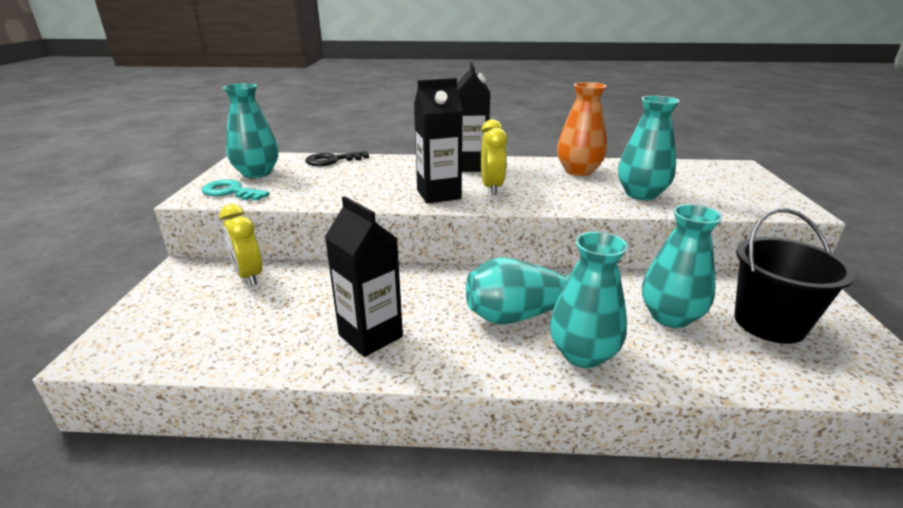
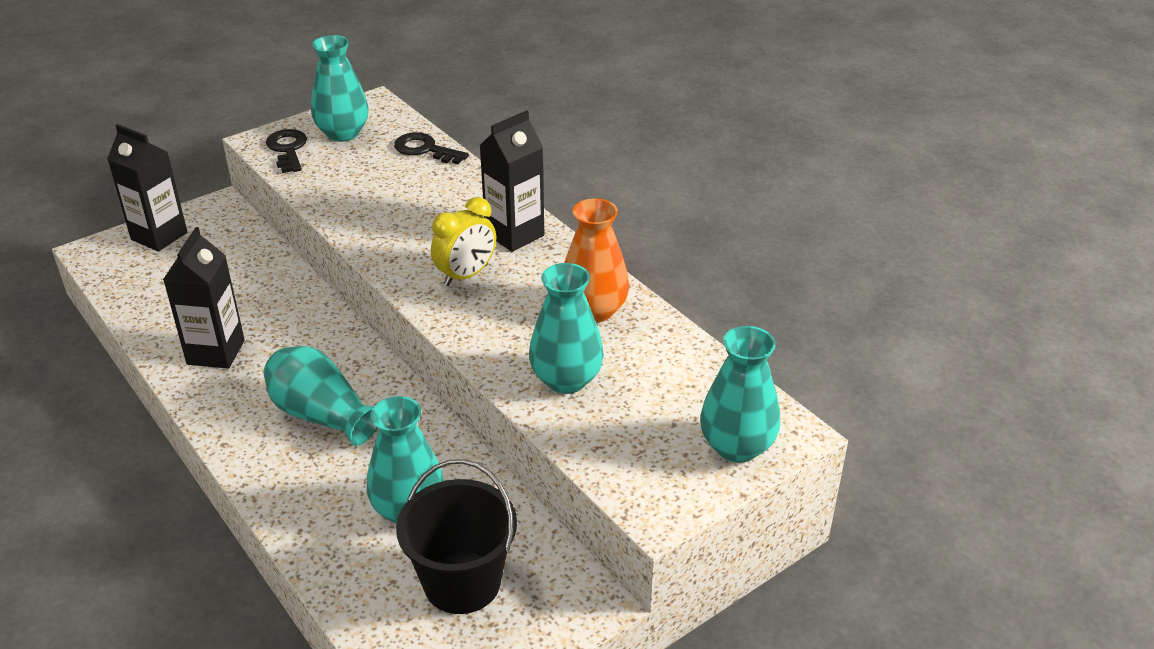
camera: 50 degrees right, 10 degrees up
turquoise key [202,179,270,201] -> black key [266,129,307,173]
yellow clock [219,204,262,286] -> none
black carton [414,78,463,203] -> black carton moved to [107,124,187,252]
turquoise vase [550,232,628,368] -> turquoise vase moved to [700,326,780,463]

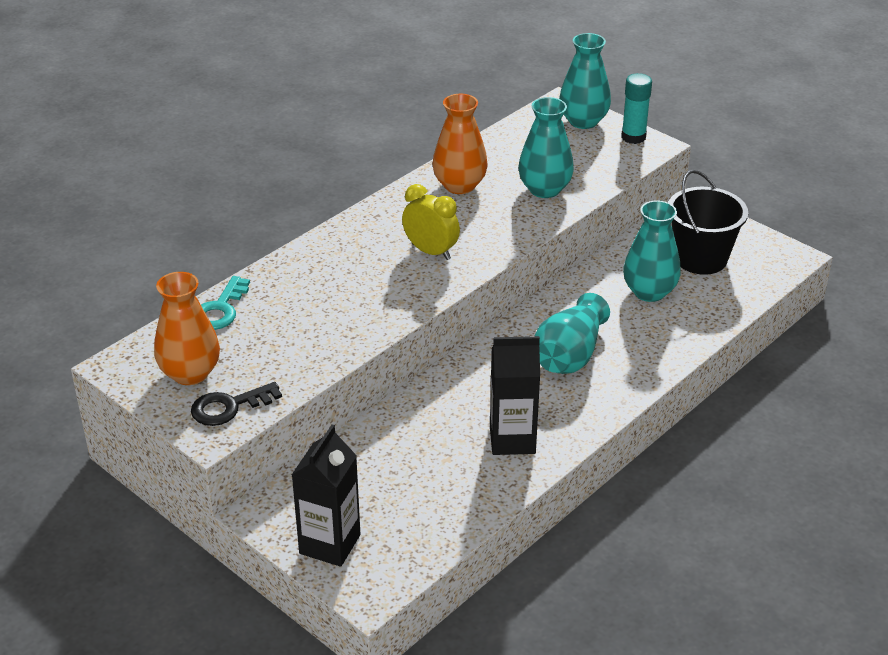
camera: 100 degrees left, 0 degrees up
turquoise vase [311,35,369,142] -> orange vase [154,272,220,385]
black key [394,132,469,164] -> turquoise key [201,276,250,330]
black carton [479,110,544,252] -> none
none -> turquoise glue stick [621,73,652,144]

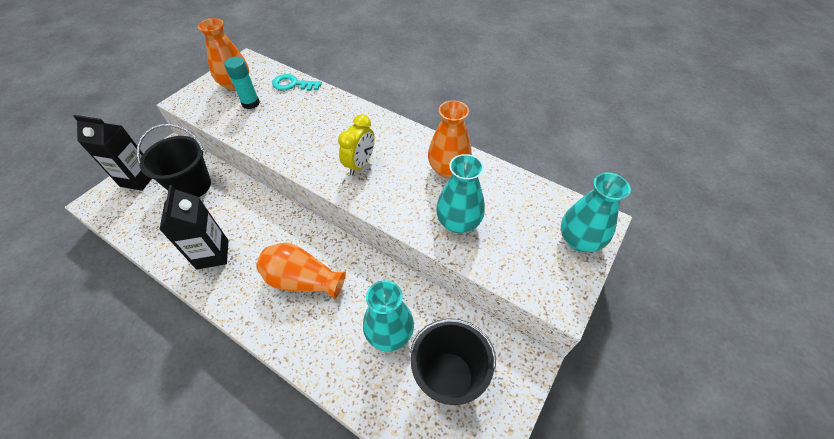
camera: 80 degrees right, 15 degrees up
black key [191,382,282,426] -> none
turquoise vase [535,293,610,374] -> orange vase [257,243,346,300]
turquoise glue stick [621,73,652,144] -> turquoise glue stick moved to [224,57,260,109]
none -> black bucket [137,124,211,197]

